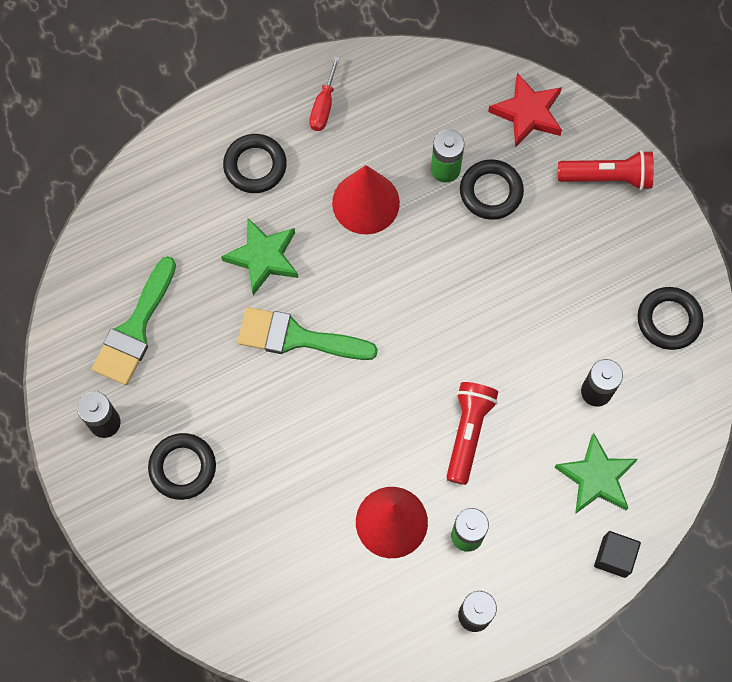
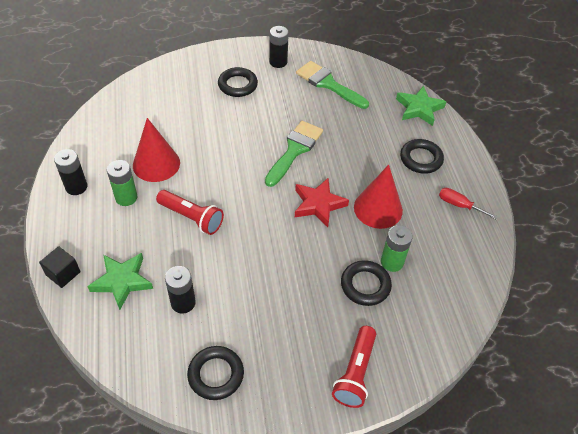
camera: 105 degrees right, 20 degrees down
green star [221,218,298,295] -> green star moved to [396,86,447,126]
red star [488,73,562,148] -> red star moved to [295,178,349,227]

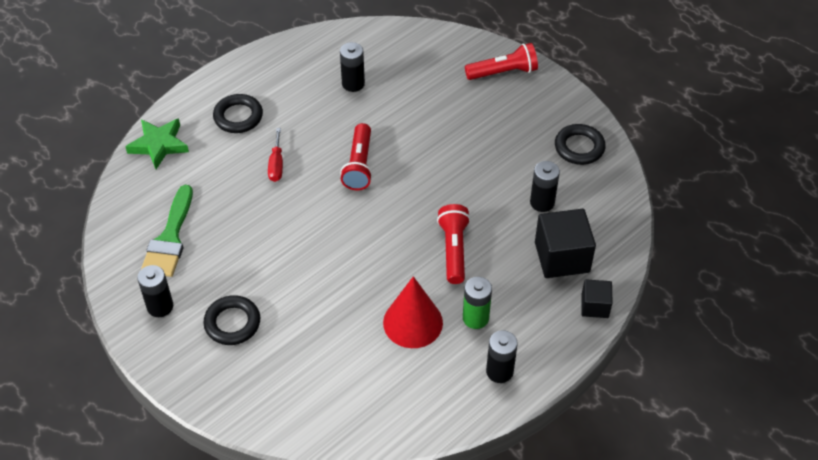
camera: 120 degrees left, 0 degrees up
green star [87,253,153,310] -> black cube [535,209,596,278]
green brush [265,121,323,187] -> none
red star [295,178,349,227] -> red flashlight [340,123,373,190]
black ring [341,260,392,306] -> none
red cone [354,165,403,229] -> none
green battery [381,225,413,272] -> none
red screwdriver [439,188,498,219] -> red screwdriver moved to [268,128,283,182]
none -> black battery [340,42,365,92]

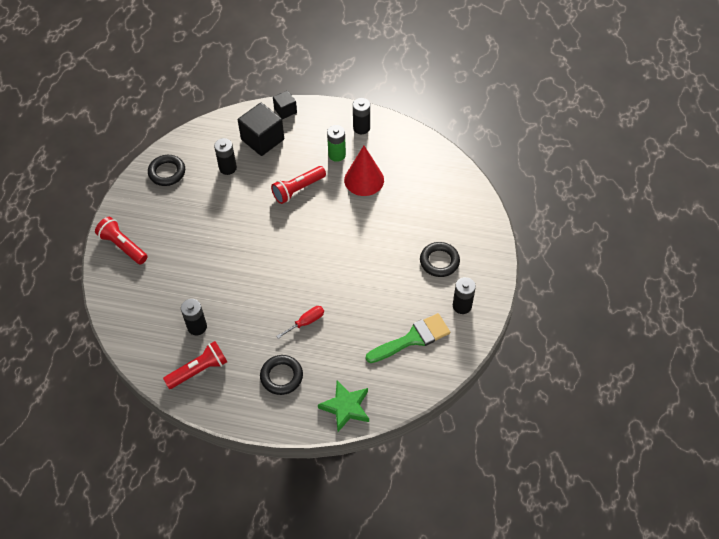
camera: 125 degrees left, 5 degrees up
red flashlight [340,123,373,190] -> red flashlight moved to [163,341,227,389]

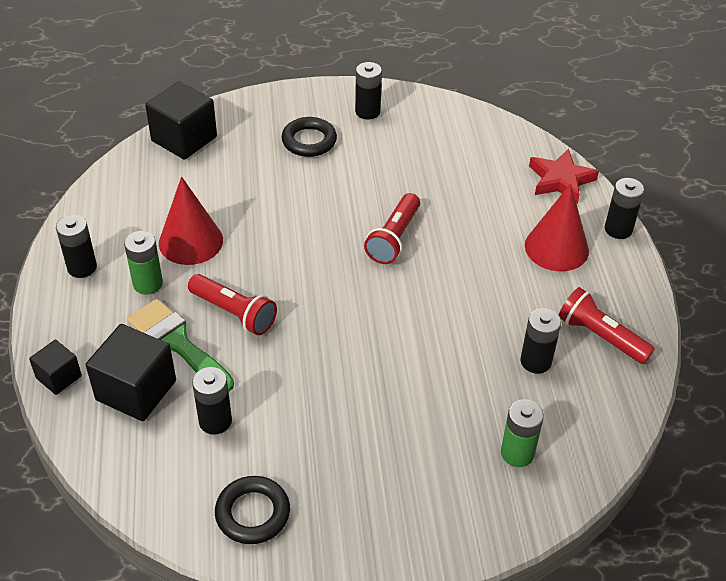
camera: 110 degrees left, 10 degrees down
red flashlight [95,217,148,264] -> red flashlight moved to [364,193,420,264]
black ring [260,355,303,395] -> red cone [525,183,589,271]
red screwdriver [276,306,324,339] -> none
green star [318,380,369,432] -> red star [529,149,599,204]
green brush [366,313,450,363] -> green brush moved to [127,299,234,392]
none -> black cube [145,81,217,160]
none -> green battery [501,399,544,467]
none -> black battery [605,178,644,239]

